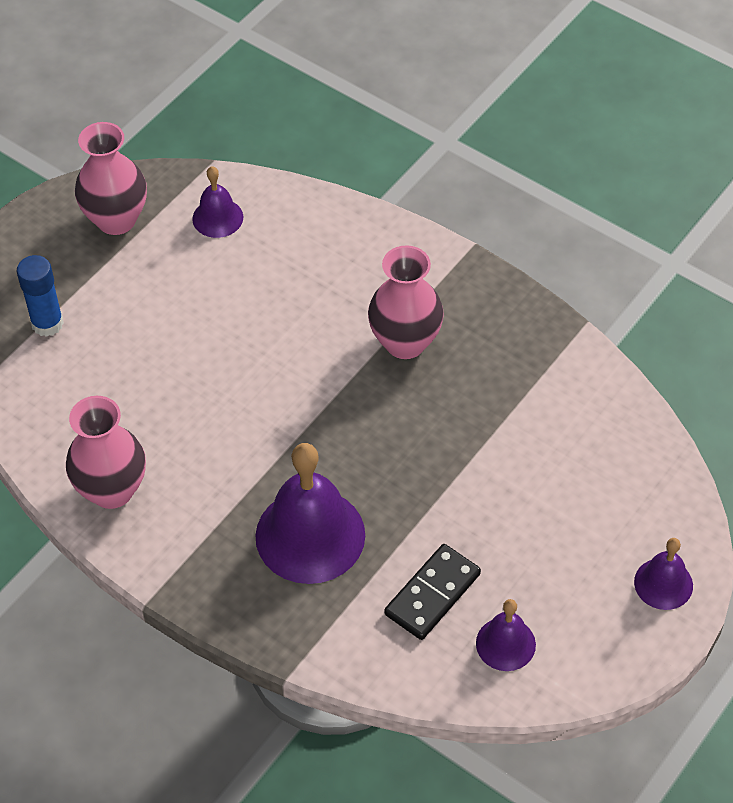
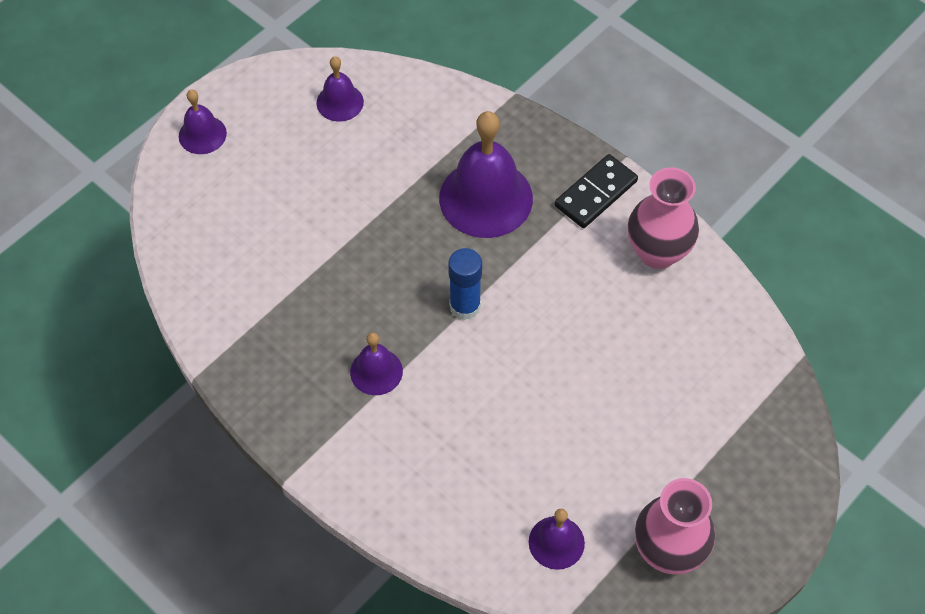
camera: 175 degrees left, 5 degrees up
blue glue stick [17,255,64,337] -> blue glue stick moved to [448,248,482,320]
pink vase [368,245,444,359] -> purple bell [350,332,403,395]
black domino [384,544,481,640] -> black domino moved to [554,154,638,228]

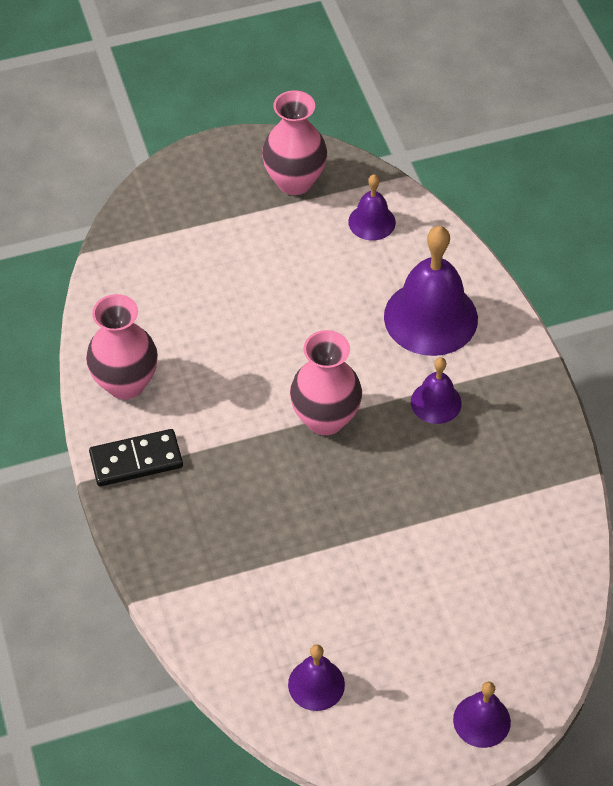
camera: 150 degrees left, 5 degrees down
purple bell [439,111,533,238] -> purple bell moved to [384,226,478,356]
blue glue stick [448,248,482,320] -> pink vase [290,330,362,435]

